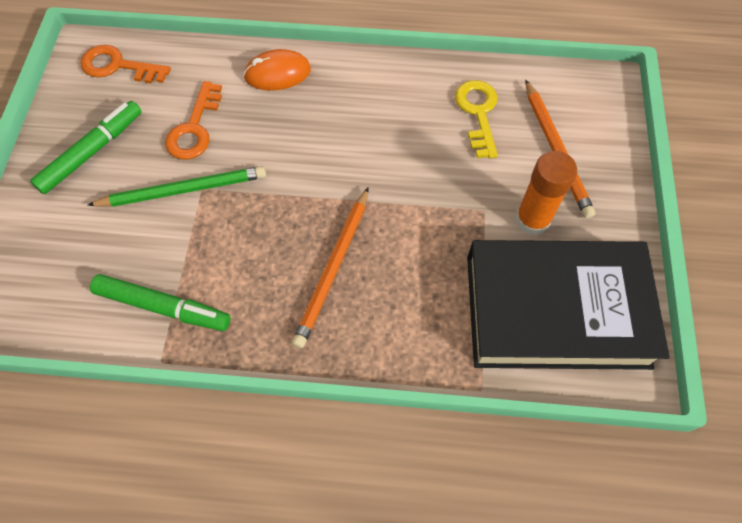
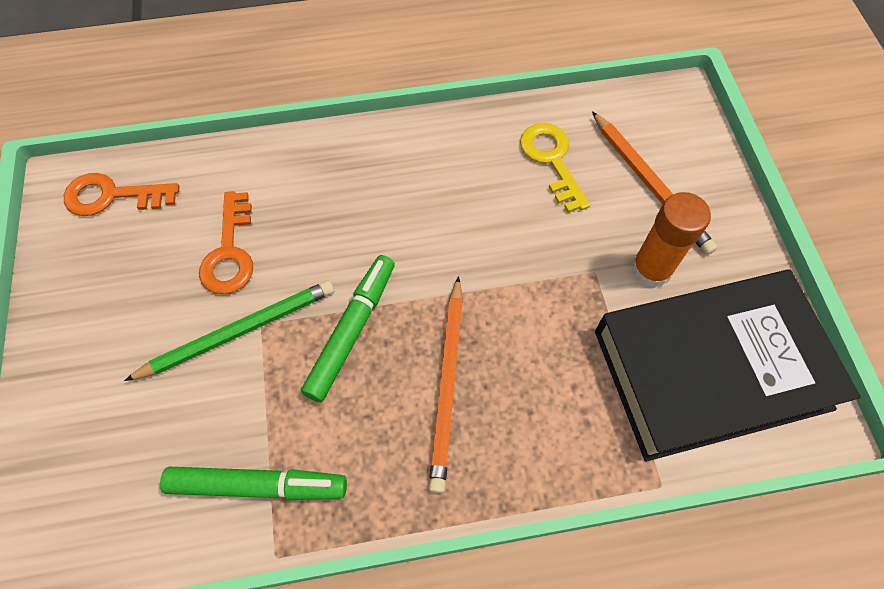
camera: 15 degrees left, 0 degrees up
green marker [30,101,142,194] -> green marker moved to [301,255,395,402]
orange mouse [243,49,311,91] -> none

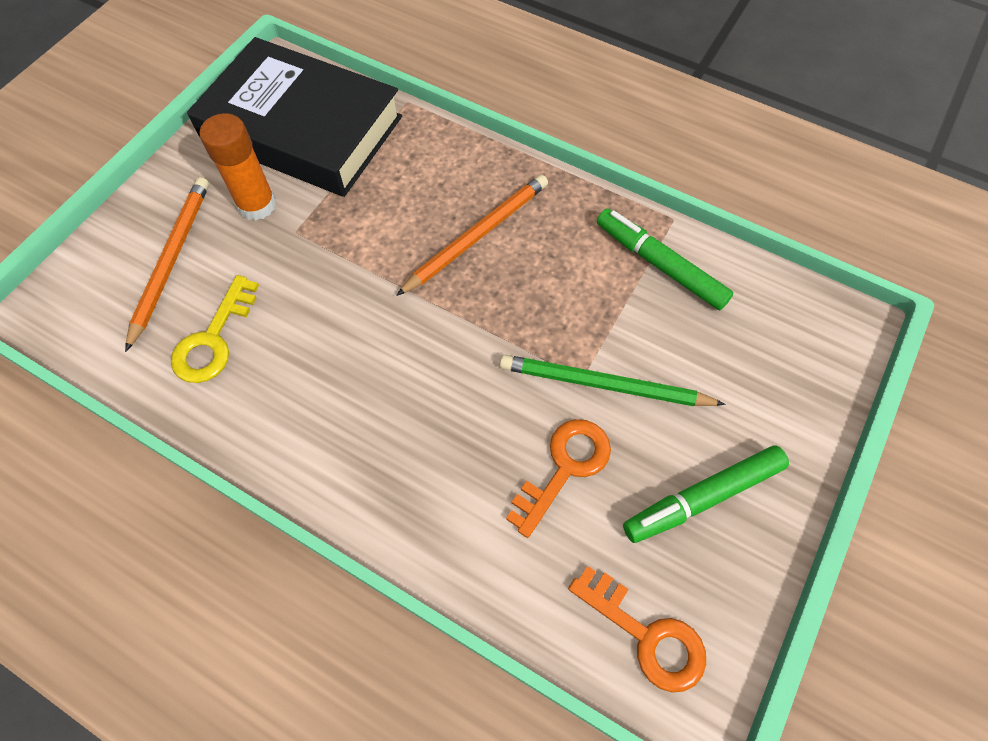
camera: 140 degrees left, 0 degrees up
green marker [301,255,395,402] -> green marker moved to [623,445,789,543]

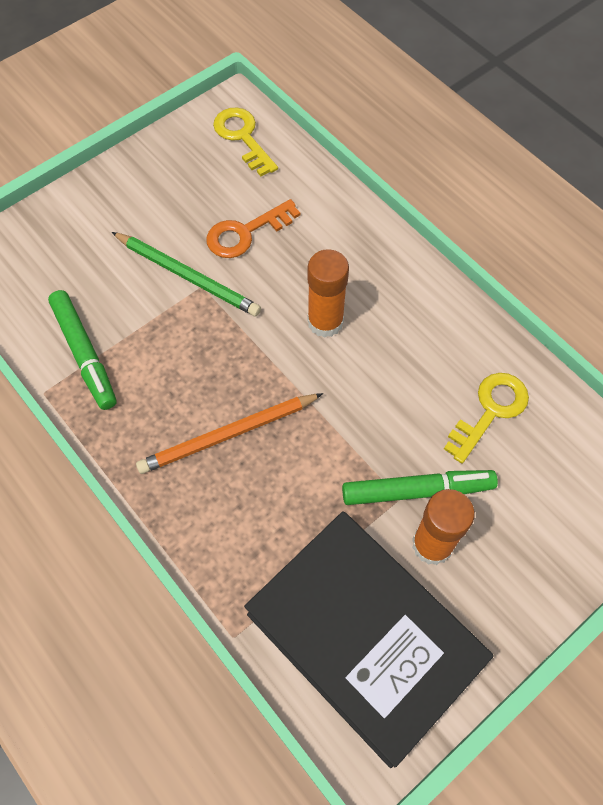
camera: 160 degrees left, 0 degrees up
orange pencil [125,177,209,352] -> none
orange key [568,566,706,693] -> yellow key [213,107,278,176]
green marker [623,445,789,543] -> green marker moved to [342,470,498,505]
none -> orange glue stick [307,249,349,338]

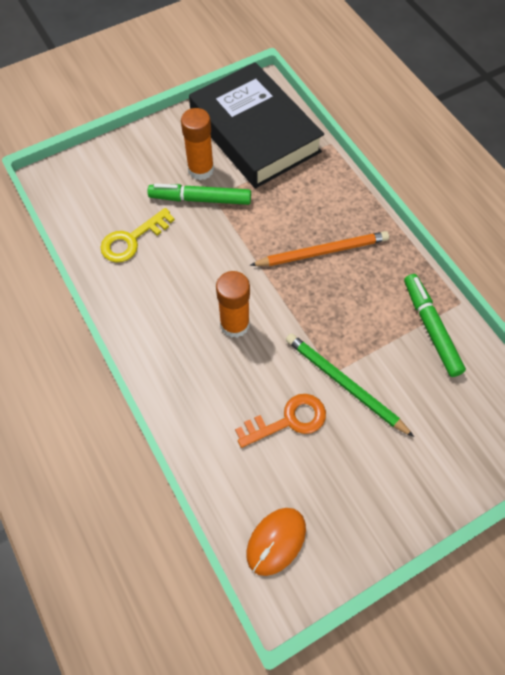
camera: 170 degrees left, 0 degrees up
yellow key [213,107,278,176] -> orange mouse [246,508,306,576]

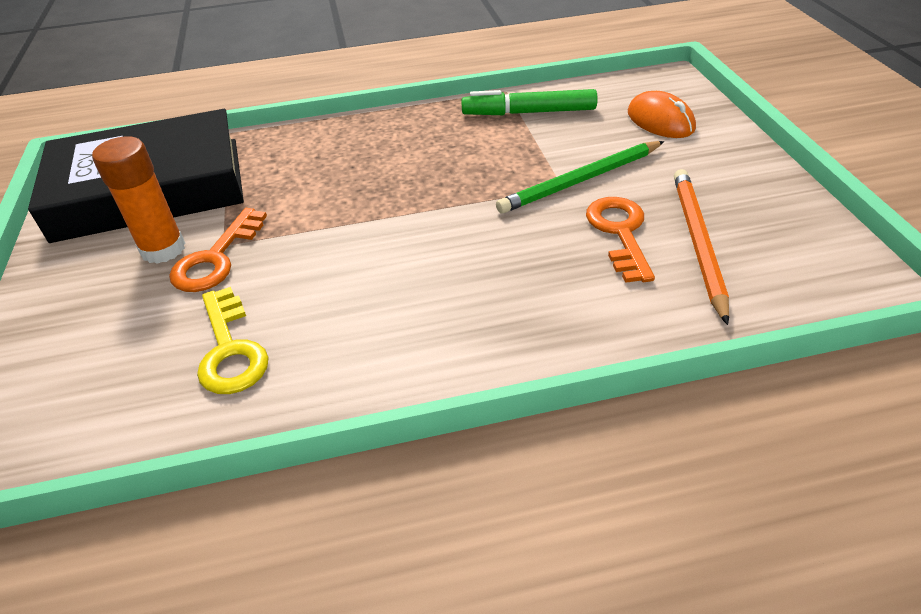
camera: 70 degrees left, 20 degrees down
green marker [148,183,251,205] -> orange key [169,208,267,292]
orange glue stick [216,271,250,338] -> none
orange mouse [246,508,306,576] -> orange mouse moved to [628,91,696,138]
orange pencil [250,231,389,266] -> orange pencil moved to [674,169,729,325]

